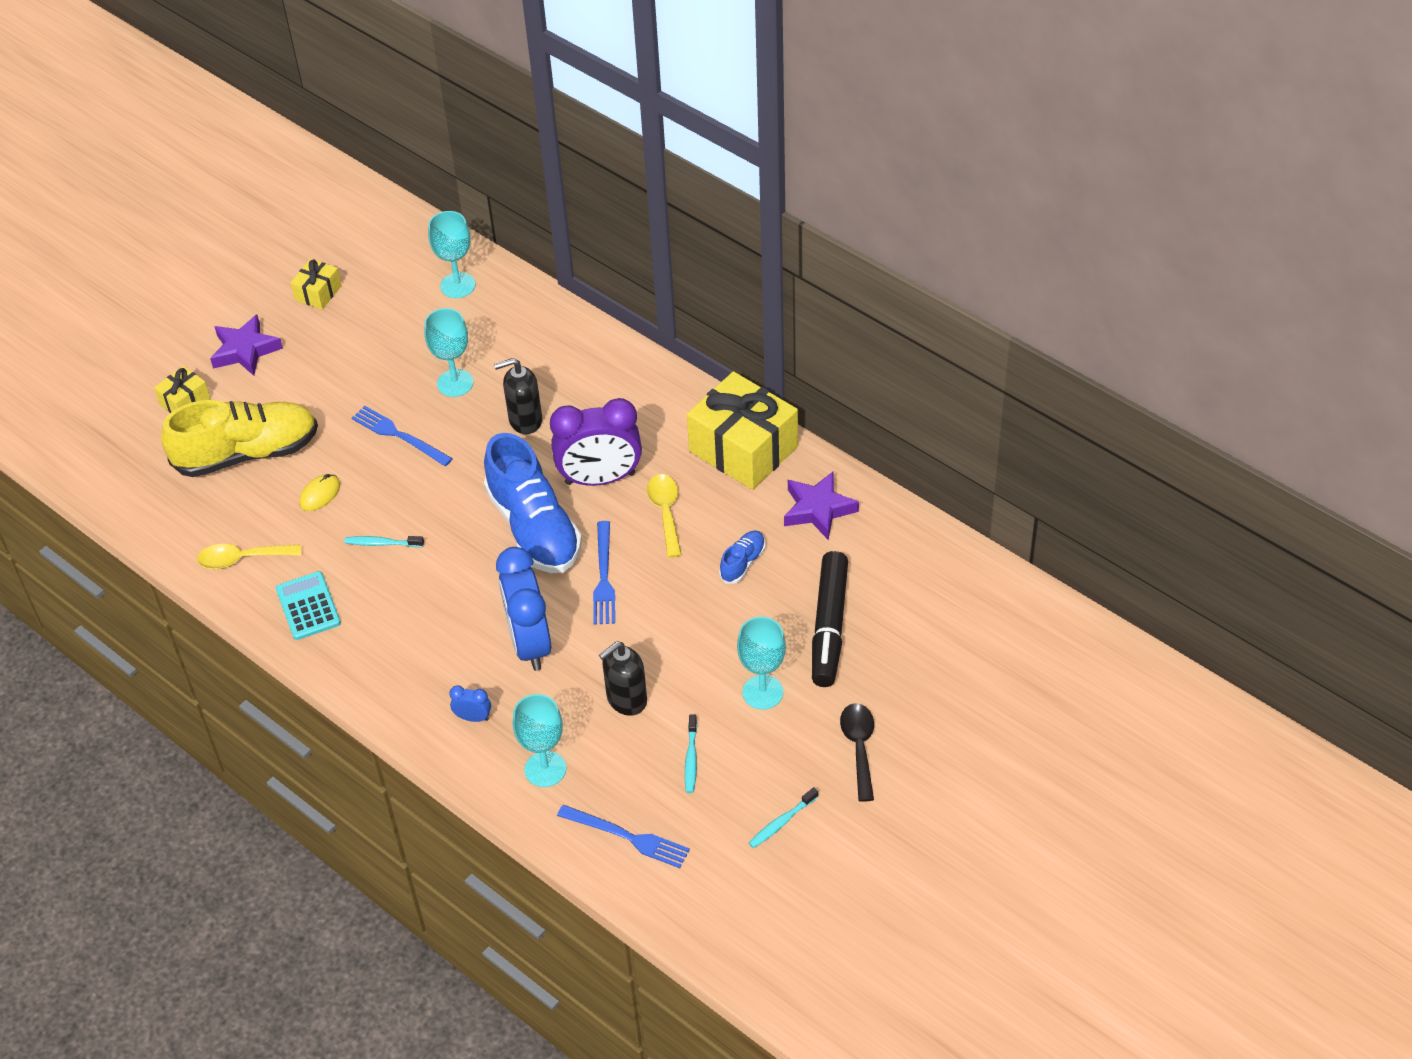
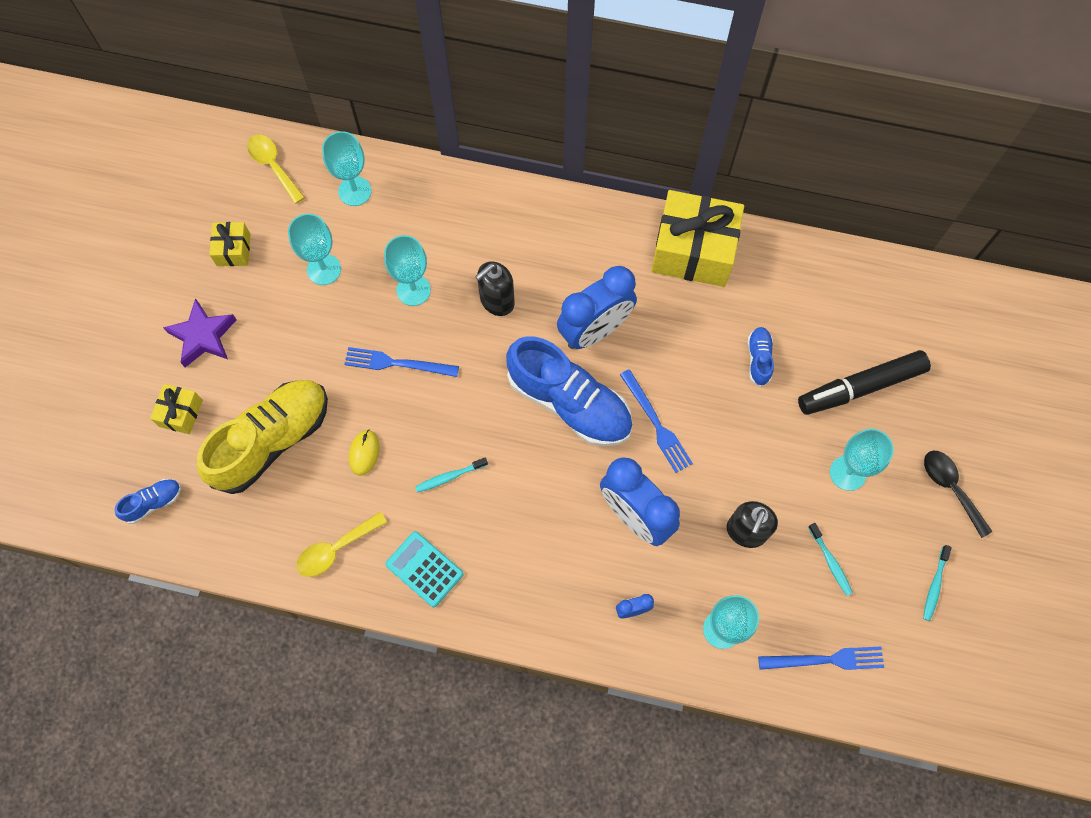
camera: 30 degrees left, 20 degrees up
purple clock [550,398,642,486] -> blue clock [557,266,637,349]
yellow spoon [647,474,682,558] -> yellow spoon moved to [247,135,305,204]
purple star [784,472,859,540] -> none
black marker [812,551,848,687] -> black marker turned 90 degrees clockwise [798,350,931,415]
none -> blue shoe [115,479,181,524]
none -> turquoise goblet [288,214,341,285]

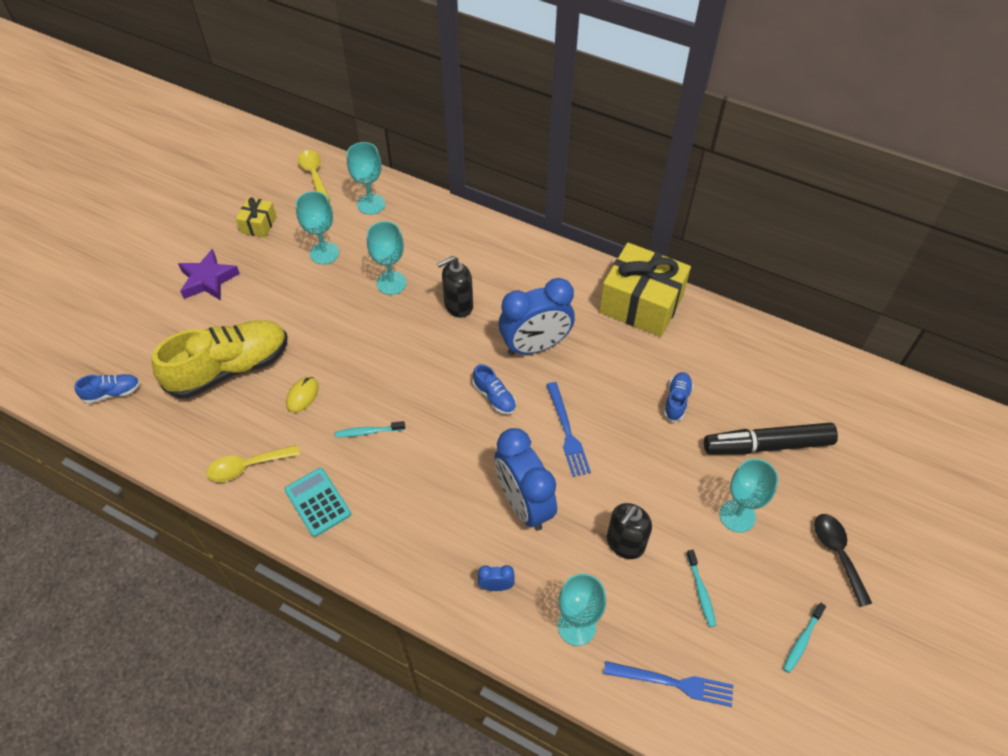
camera: 15 degrees right, 15 degrees down
yellow gift [150,384,203,434] -> none
blue fork [344,347,459,377] -> none
blue shoe [506,336,633,446] -> blue shoe [473,364,516,415], size x0.44

